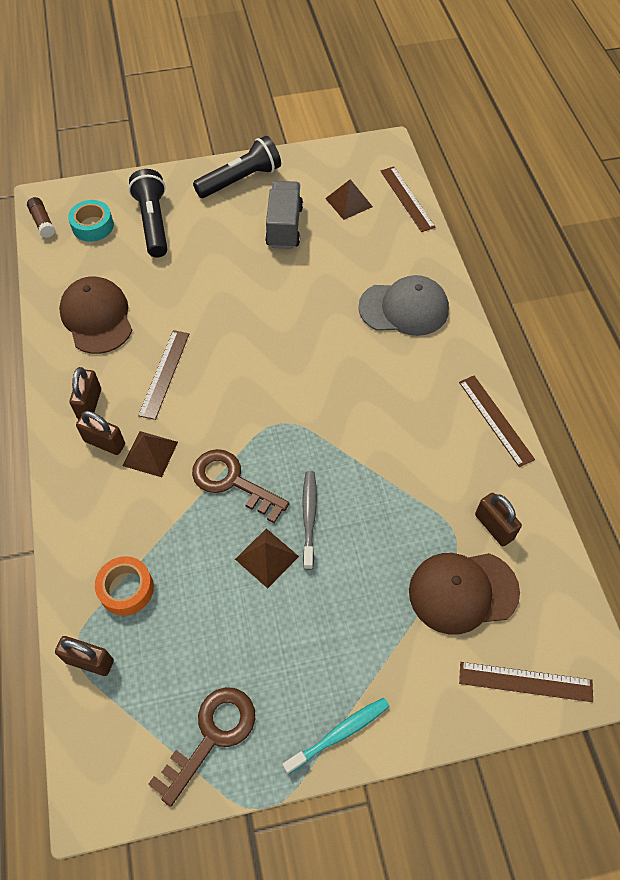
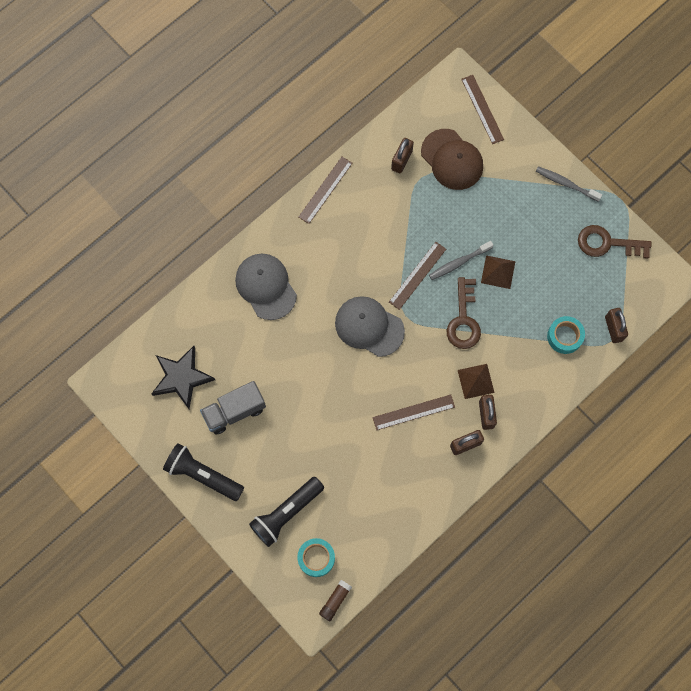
camera: 120 degrees left, 15 degrees up
brown cap [59,277,132,354] -> none
orange tape [95,556,154,616] -> turquoise tape [547,316,585,354]
turquoise toothbrush [283,698,390,774] -> grey toothbrush [536,166,602,202]
brown pyramid [325,179,373,220] -> black star [151,346,215,409]
brown ruler [381,167,436,232] -> brown ruler moved to [389,242,446,310]
none -> grey cap [335,296,405,357]

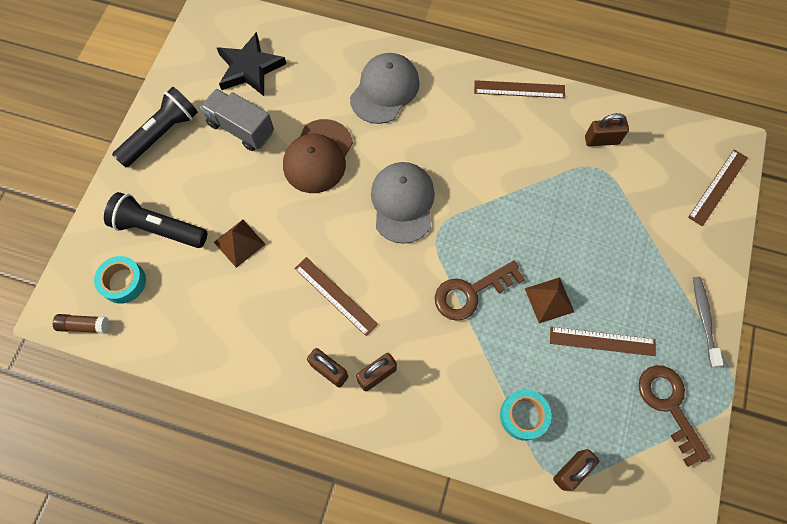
camera: 60 degrees right, 5 degrees down
black flashlight [163,443,244,501] -> black flashlight turned 45 degrees clockwise [112,87,198,168]
brown ruler [389,242,446,310] -> brown ruler moved to [550,327,656,356]
brown cap [421,129,483,190] -> brown cap moved to [283,119,353,193]
grey toothbrush [429,241,493,280] -> none
brown pyramid [458,364,495,399] -> brown pyramid moved to [214,220,266,268]

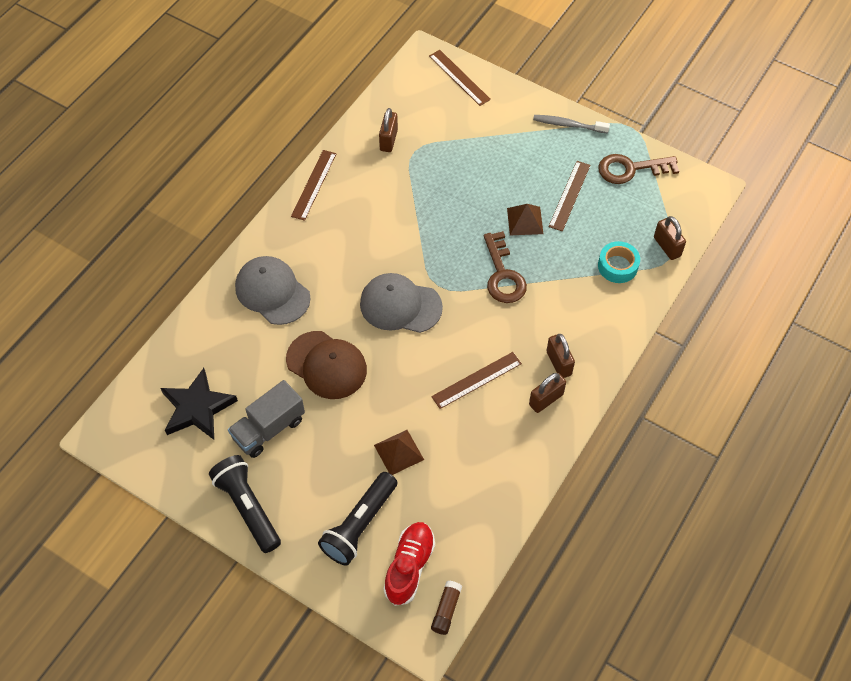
camera: 75 degrees left, 10 degrees down
turquoise tape [94,256,146,304] -> red shoe [383,522,435,606]

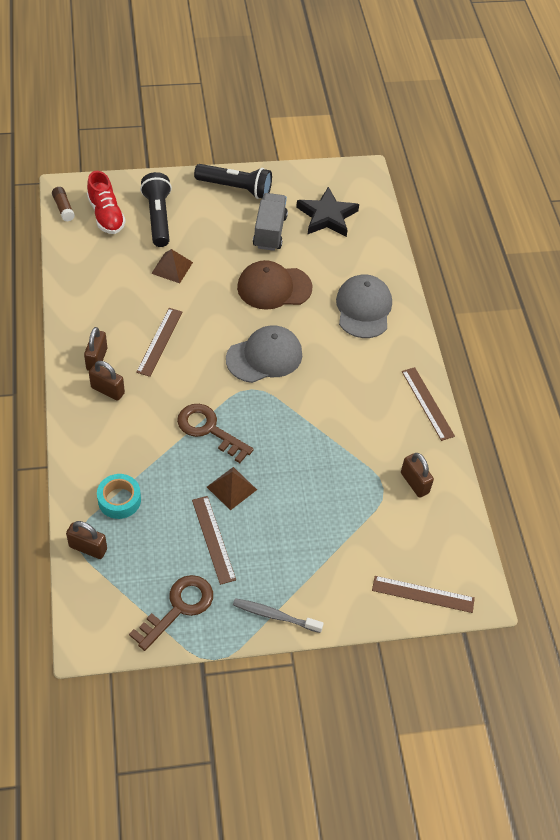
camera: 135 degrees right, 5 degrees down
grey cap [235,256,311,325] -> grey cap turned 90 degrees counterclockwise [336,274,392,338]
grey toothbrush [533,115,610,134] -> grey toothbrush turned 135 degrees counterclockwise [233,598,324,633]

